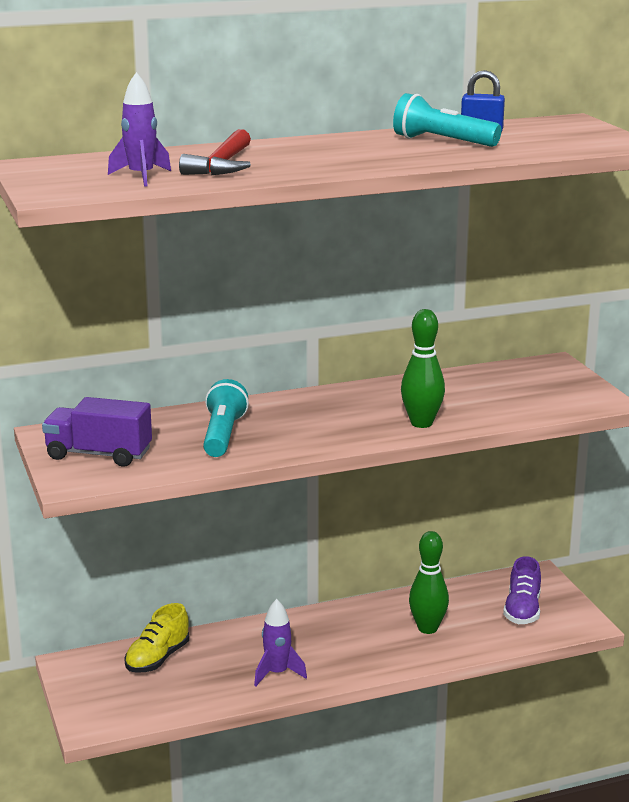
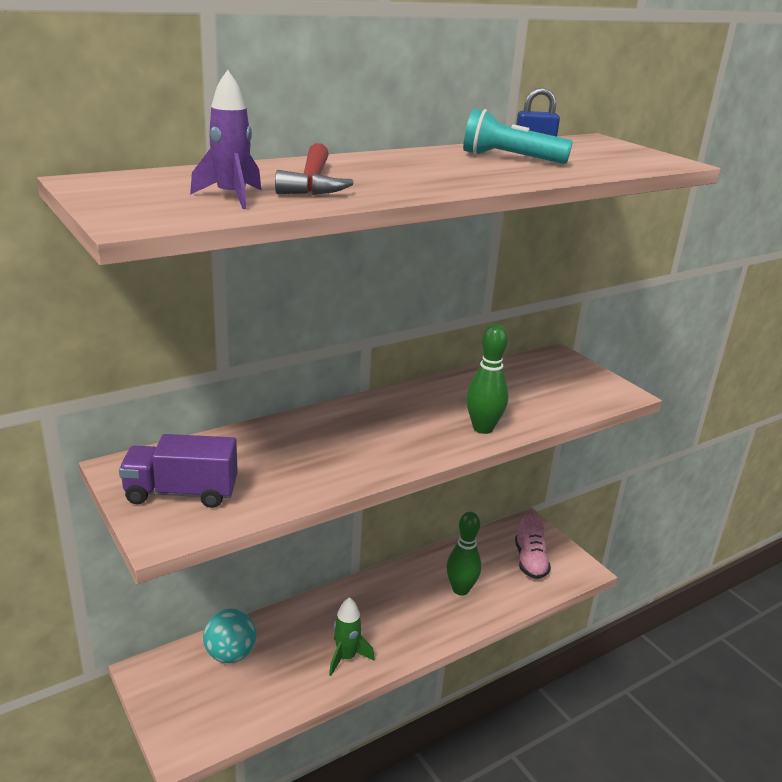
camera: 15 degrees left, 5 degrees up
yellow shoe [124,603,189,673] -> turquoise ball [203,609,257,663]
turquoise flashlight [203,379,249,457] -> none
purple rocket [254,599,307,686] -> green rocket [329,597,374,676]
purple shoe [503,556,541,624] -> pink shoe [515,514,551,579]

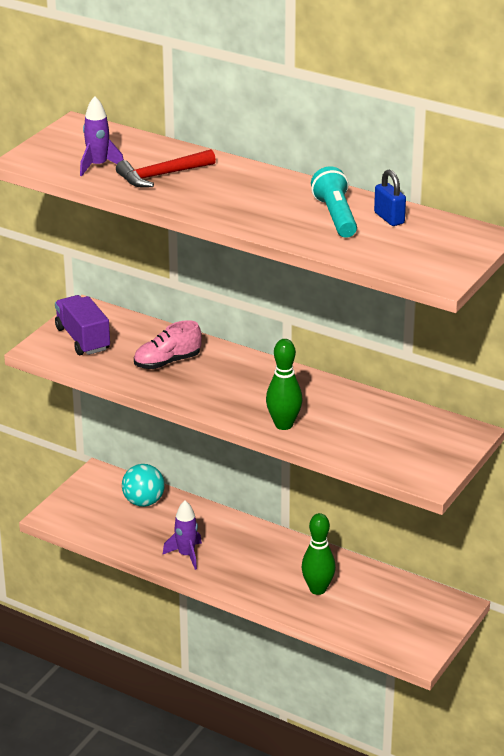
camera: 65 degrees right, 5 degrees up
green rocket [329,597,374,676] -> purple rocket [163,501,202,570]
pink shoe [515,514,551,579] -> pink shoe moved to [134,320,202,369]

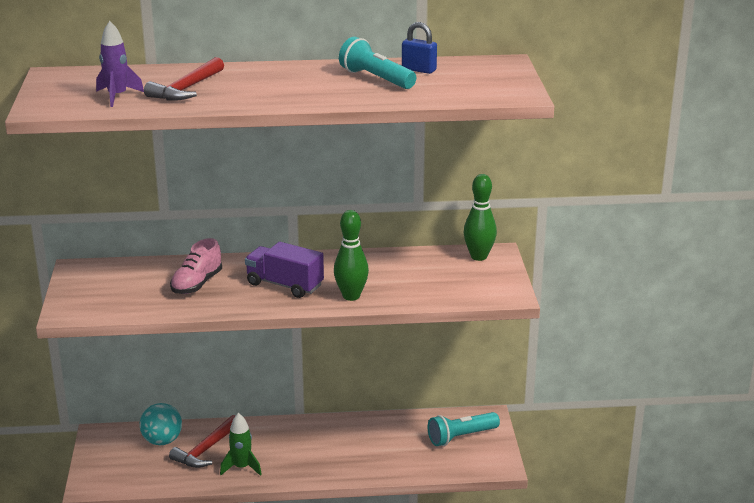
camera: 35 degrees left, 5 degrees down
purple truck [55,295,110,355] -> purple truck moved to [245,242,324,298]
purple rocket [163,501,202,570] -> green rocket [220,413,262,476]
green bowling pin [301,513,336,595] -> green bowling pin moved to [464,174,497,261]
none -> red hammer [169,415,236,468]
none -> turquoise flashlight [428,412,500,446]

